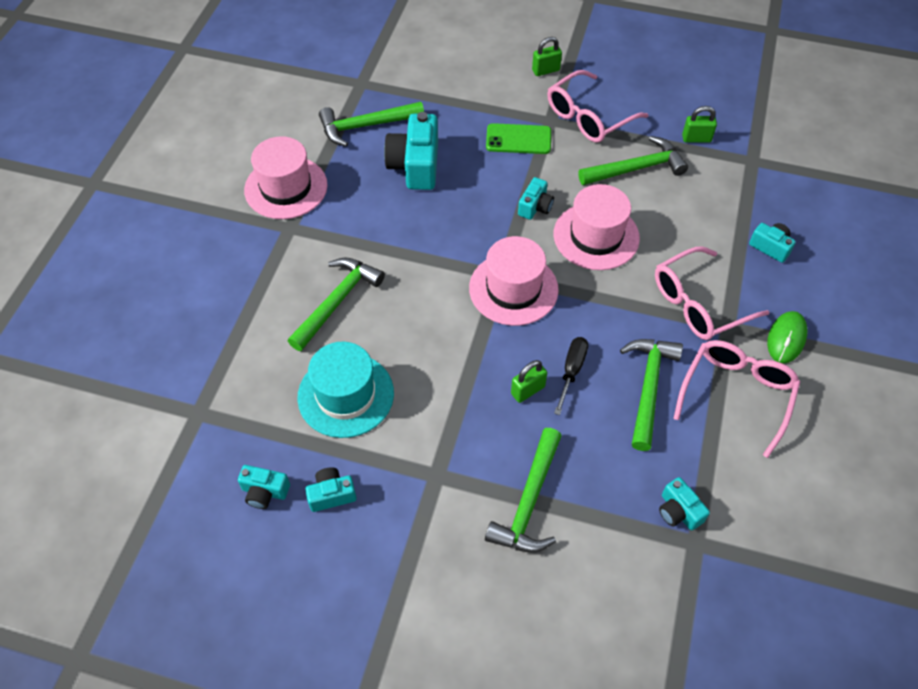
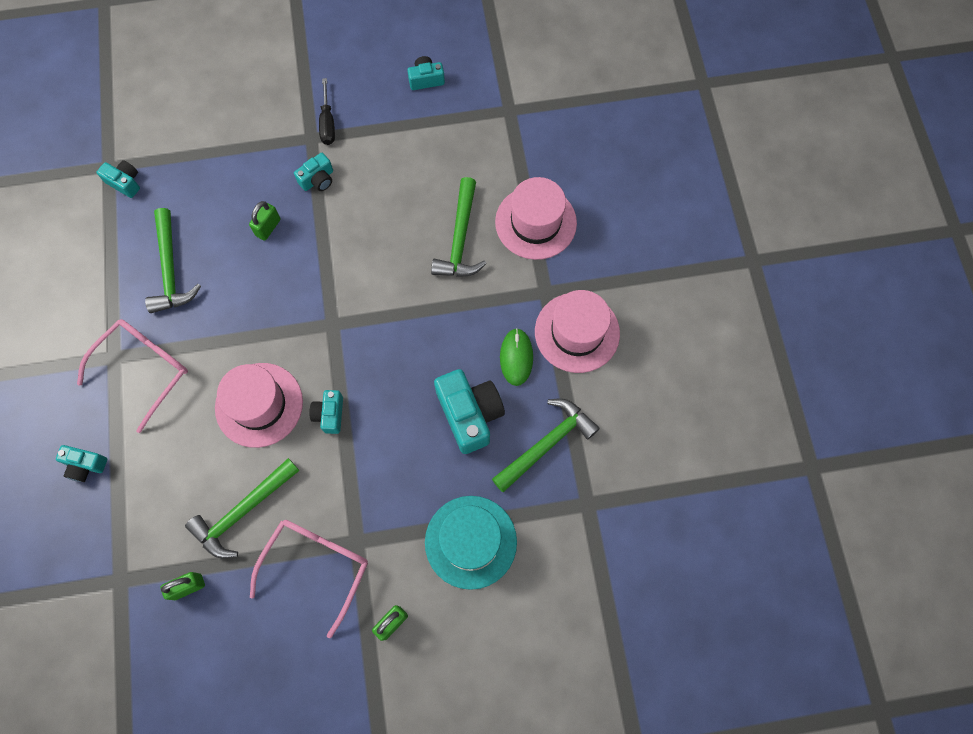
camera: 155 degrees right, 15 degrees up
turquoise hat [297,342,394,438] -> turquoise hat moved to [425,496,517,590]
turquoise camera [305,467,357,512] -> turquoise camera moved to [294,153,333,191]
pink hat [469,236,559,326] -> pink hat moved to [495,177,577,260]
green hammer [485,428,561,553] -> none
green phone [486,123,551,154] -> none
black screwdriver [554,337,588,415] -> black screwdriver moved to [319,78,335,145]
pink glasses [673,340,800,458] -> none
green mouse [767,311,807,364] -> green mouse moved to [500,328,533,386]

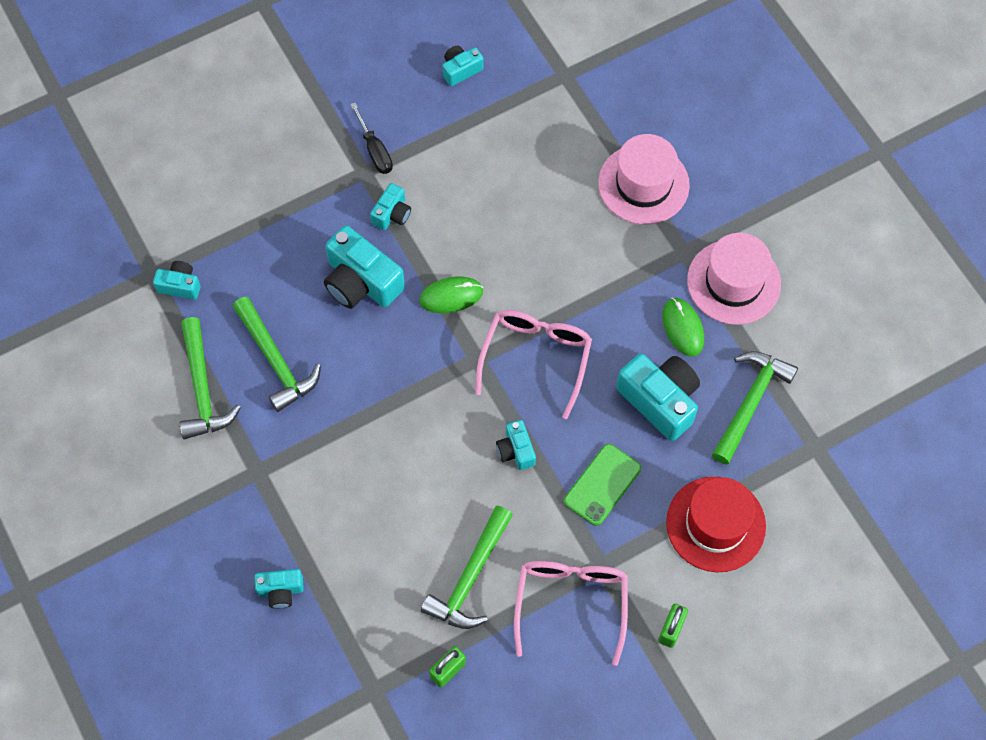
camera: 20 degrees left, 5 degrees down
pink glasses [77,319,188,433] -> pink glasses moved to [475,310,592,419]
pink hat [215,363,303,448] -> none
green padlock [249,201,280,241] -> turquoise camera [324,225,405,309]
turquoise hat [425,496,517,590] -> red hat [666,477,766,572]
green hammer [431,177,486,277] -> green hammer moved to [180,317,241,439]
none -> green mouse [419,276,483,313]
none -> green phone [564,444,641,526]

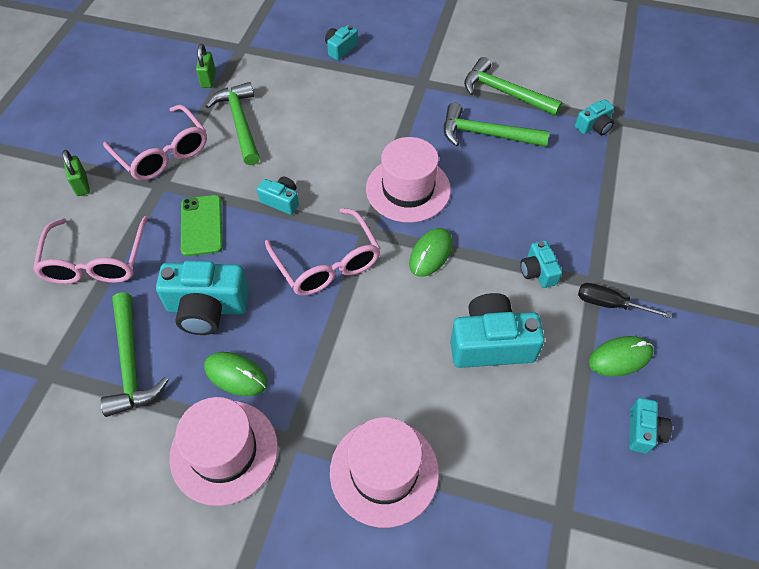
camera: 135 degrees right, 10 degrees down
turquoise camera [324,225,405,309] -> turquoise camera moved to [450,293,545,368]
red hat [666,477,766,572] -> pink glasses [33,216,148,284]
none -> pink hat [366,137,451,223]
none -> green mouse [589,336,653,377]

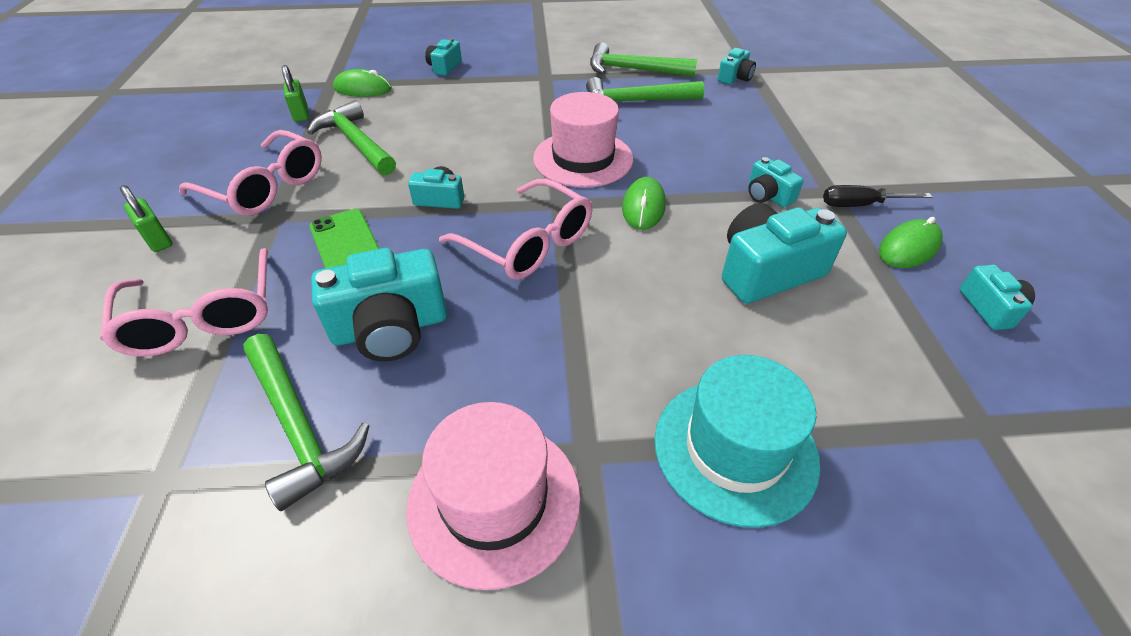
camera: 20 degrees left, 10 degrees down
green mouse [204,352,267,396] -> green mouse moved to [333,69,392,97]
pink hat [330,417,439,528] -> turquoise hat [654,355,820,528]

